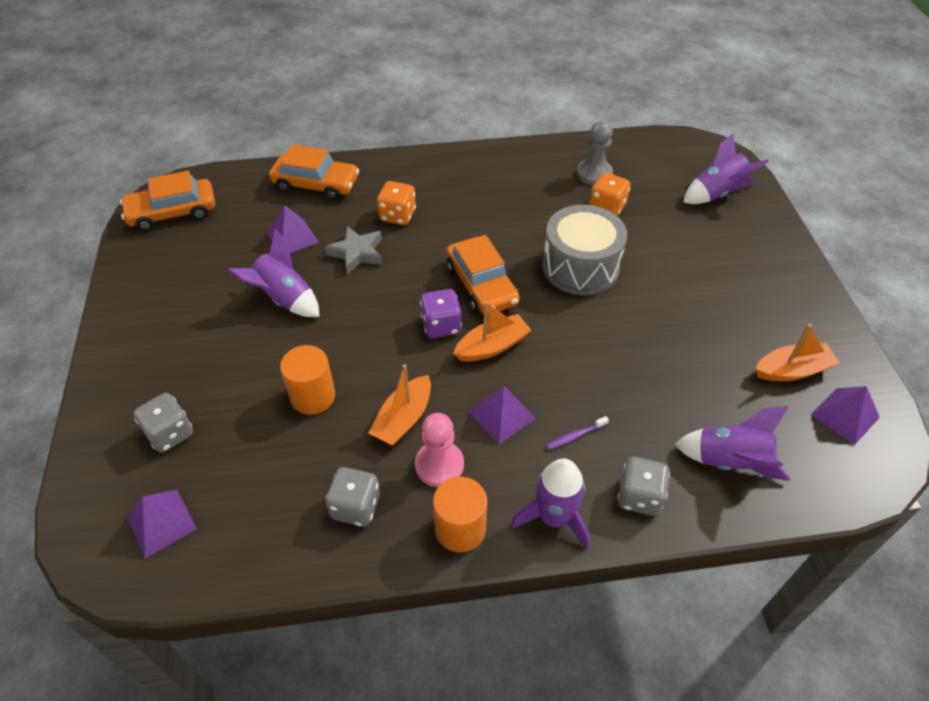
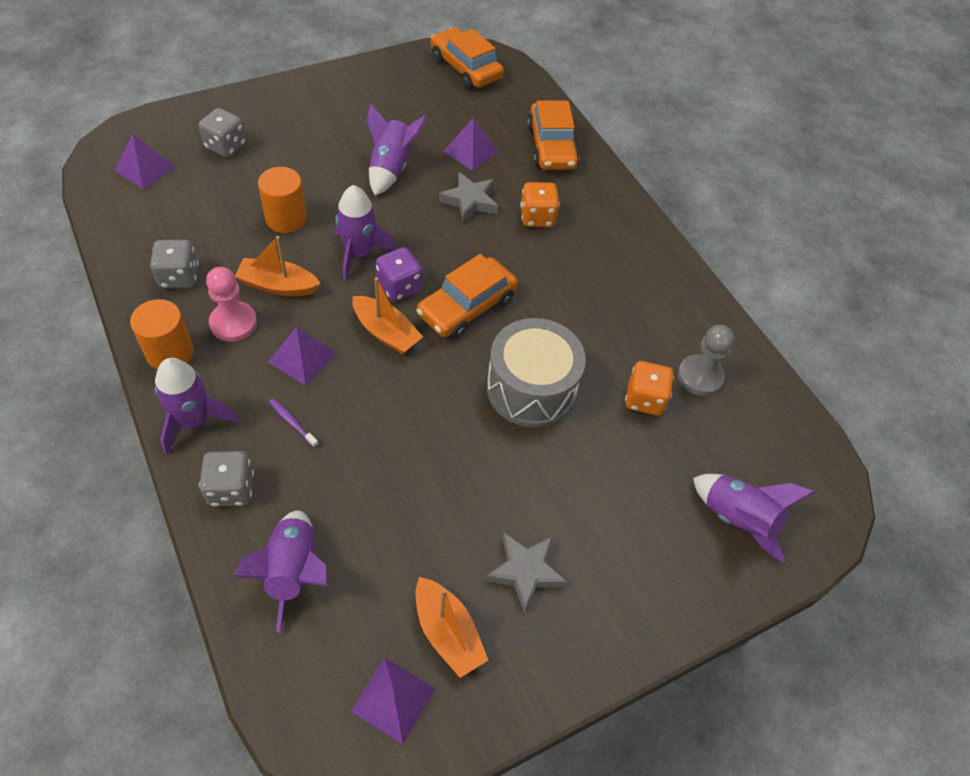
camera: 65 degrees right, 5 degrees up
none -> purple rocket [335,185,396,281]
none -> grey star [485,532,567,613]

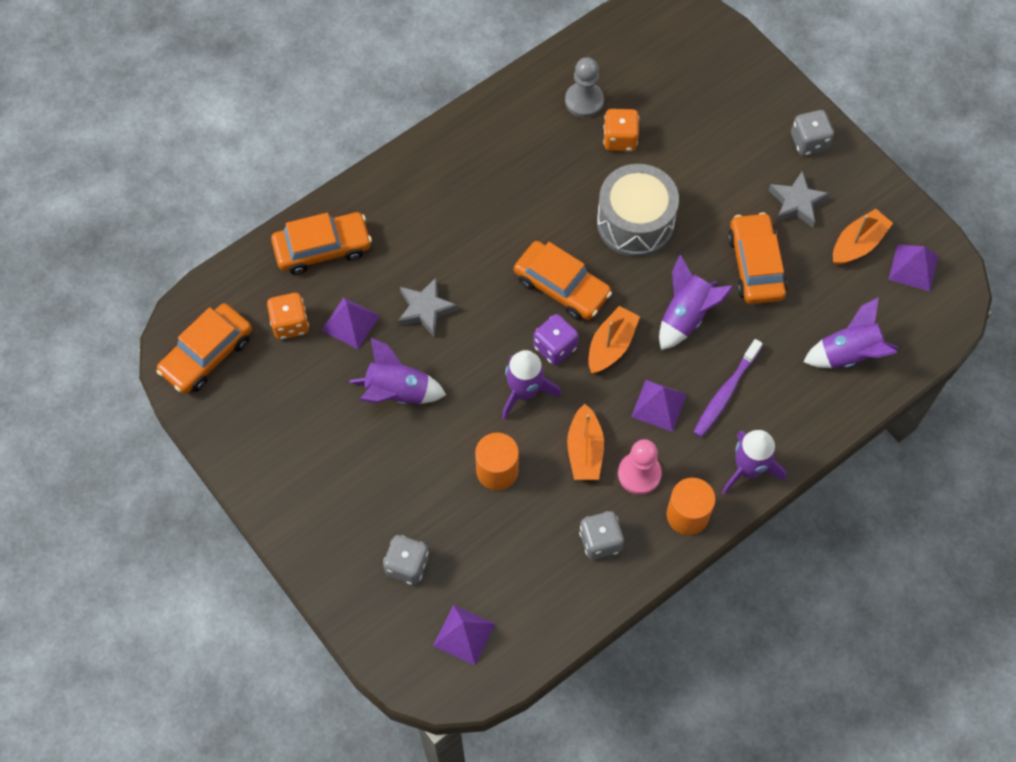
camera: 95 degrees left, 10 degrees up
grey dice [199,451,254,507] -> grey dice moved to [791,110,834,156]
purple toothbrush [269,398,318,448] -> purple toothbrush [693,339,763,438], size x1.90
orange dice [520,182,560,227] -> orange dice moved to [267,293,309,339]
purple rocket [693,474,814,563] -> purple rocket moved to [659,254,734,350]
none -> orange car [728,212,787,304]

